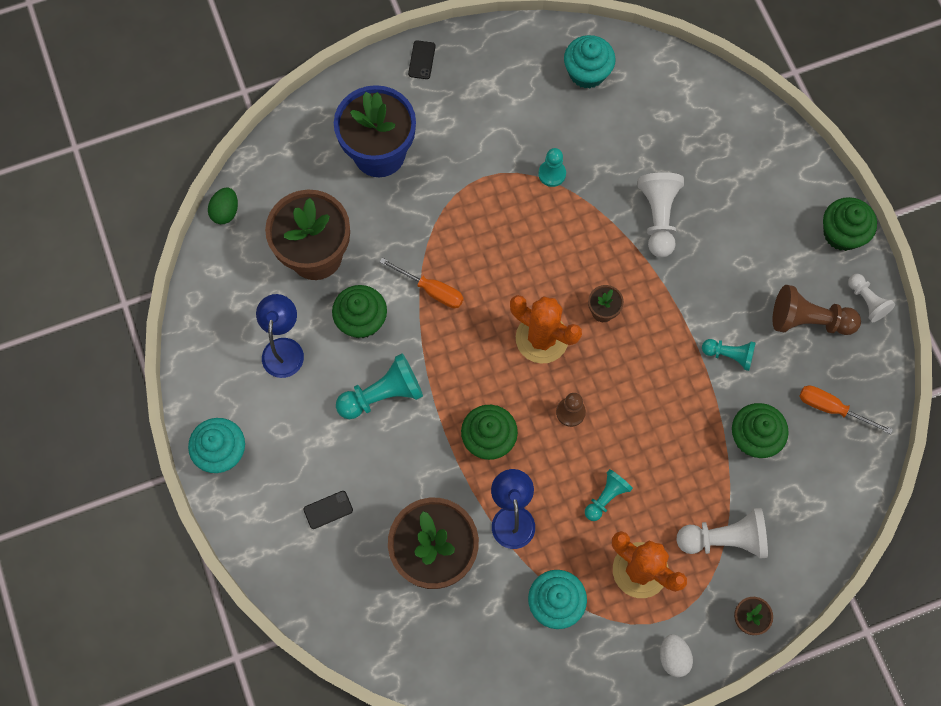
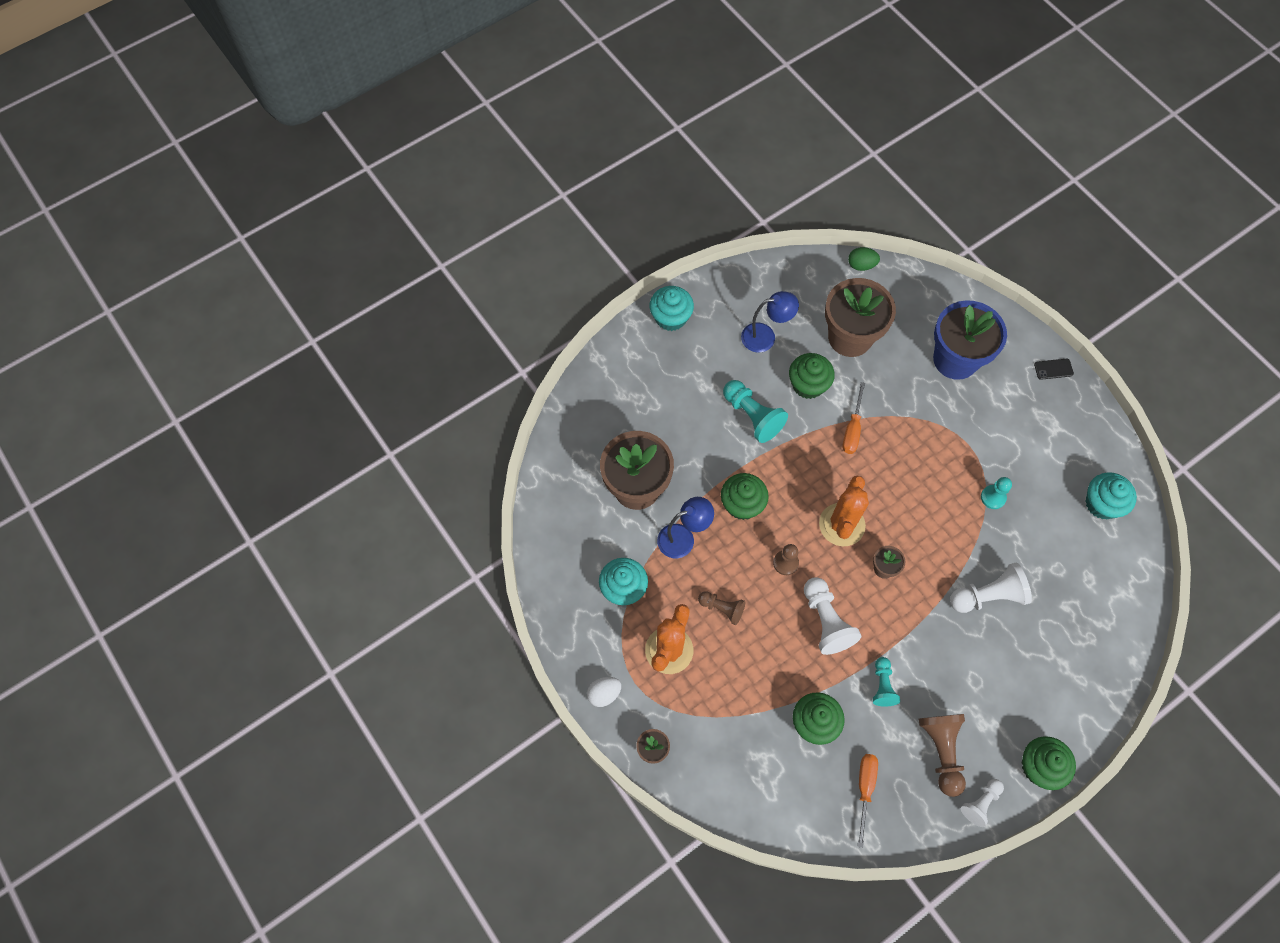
camera: 75 degrees right, 5 degrees down
black phone [303,491,353,529] -> none
turquoise pawn [585,469,633,521] -> brown pawn [698,591,746,625]
white pawn [676,508,768,559] -> white pawn moved to [804,578,862,655]

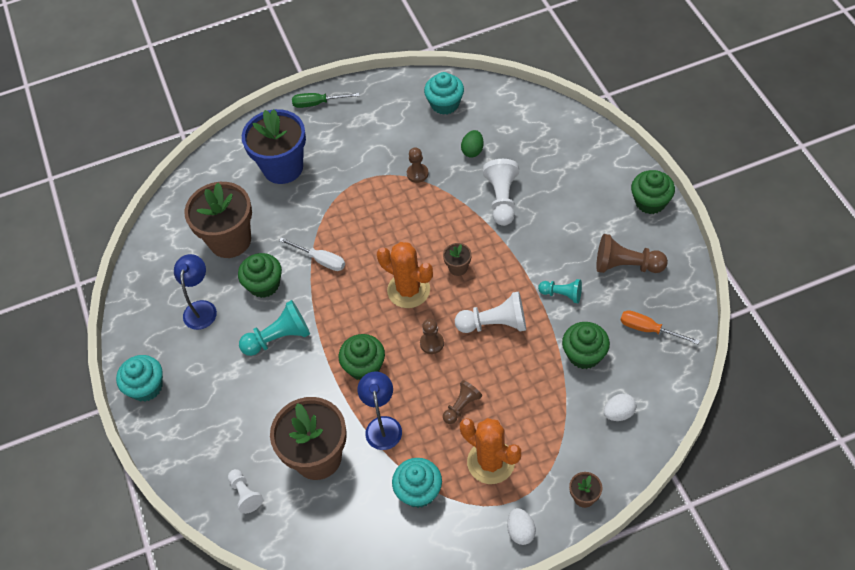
camera: 70 degrees left, 10 degrees down
orange screwdriver [843,382,865,454] -> white screwdriver [279,237,345,271]
green egg [848,247,880,271] -> green egg moved to [461,130,484,158]
white pawn [961,779,1004,827] -> white pawn moved to [228,469,263,514]
turquoise pawn [981,477,1012,509] -> brown pawn [407,147,428,183]
black phone [1034,359,1074,380] -> green screwdriver [292,93,360,108]
none -> white egg [604,394,636,421]

